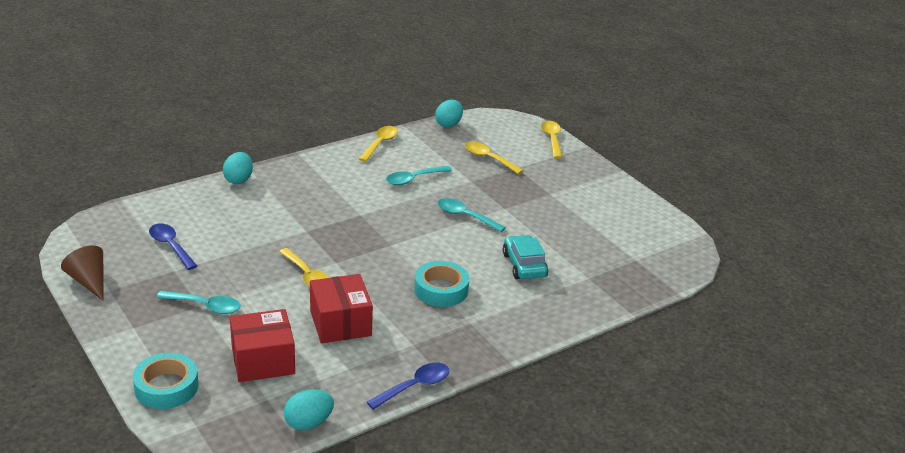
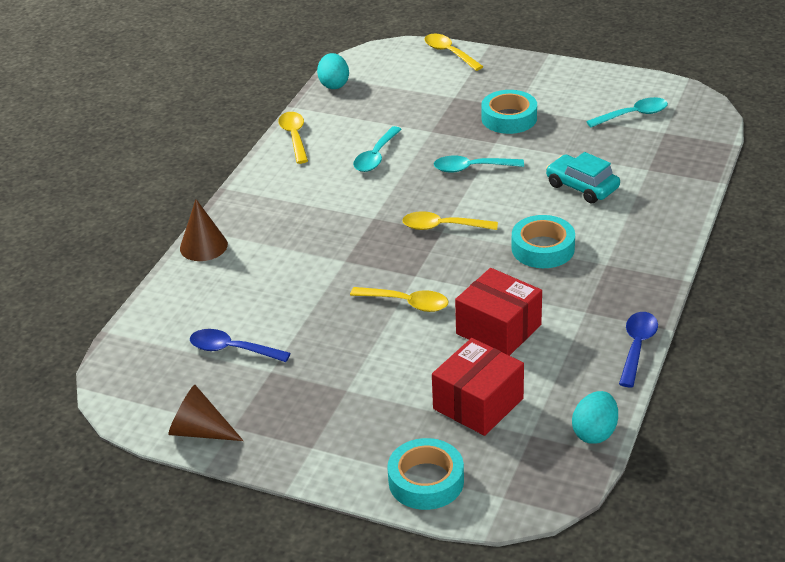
camera: 30 degrees left, 5 degrees up
turquoise spoon [156,291,241,314] -> turquoise spoon moved to [586,97,668,127]
turquoise egg [223,152,253,184] -> brown cone [180,199,228,261]
yellow spoon [465,142,524,174] -> yellow spoon moved to [402,211,498,230]
none -> turquoise tape [481,90,537,134]

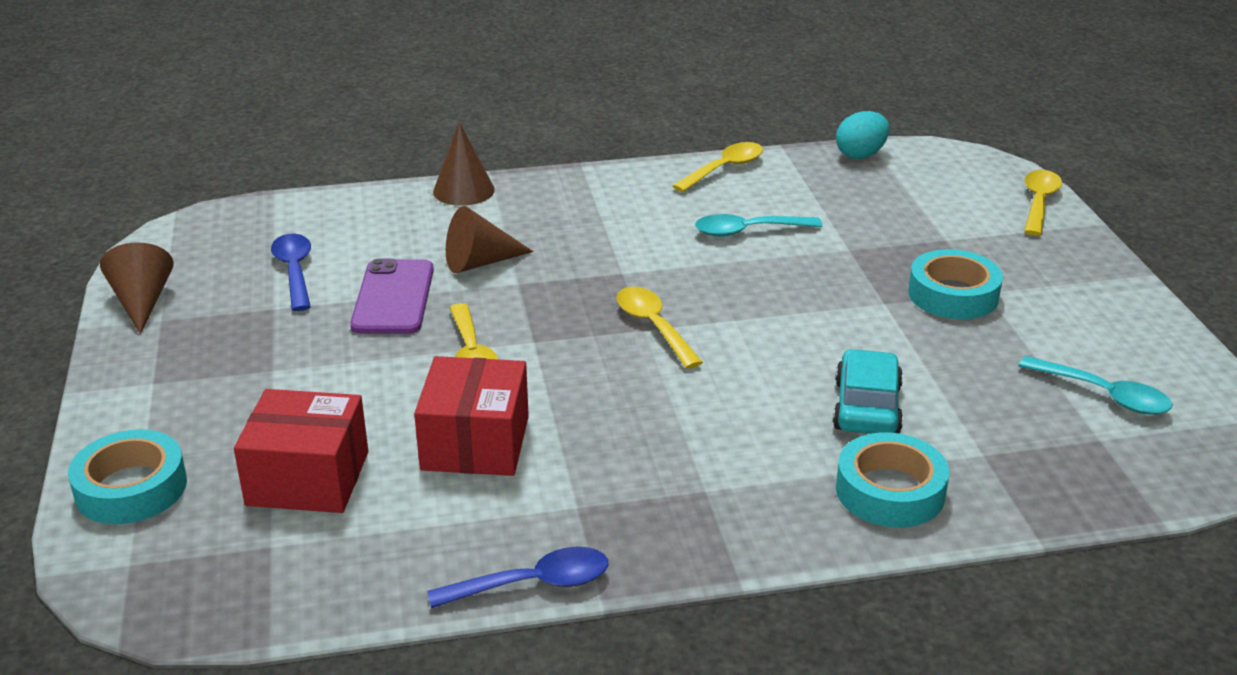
camera: 55 degrees right, 5 degrees down
turquoise spoon [434,156,524,173] -> none
turquoise tape [512,215,575,268] -> turquoise tape moved to [836,432,949,527]
turquoise egg [572,391,618,444] -> none
none -> purple phone [350,259,434,334]
none -> brown cone [446,206,533,273]

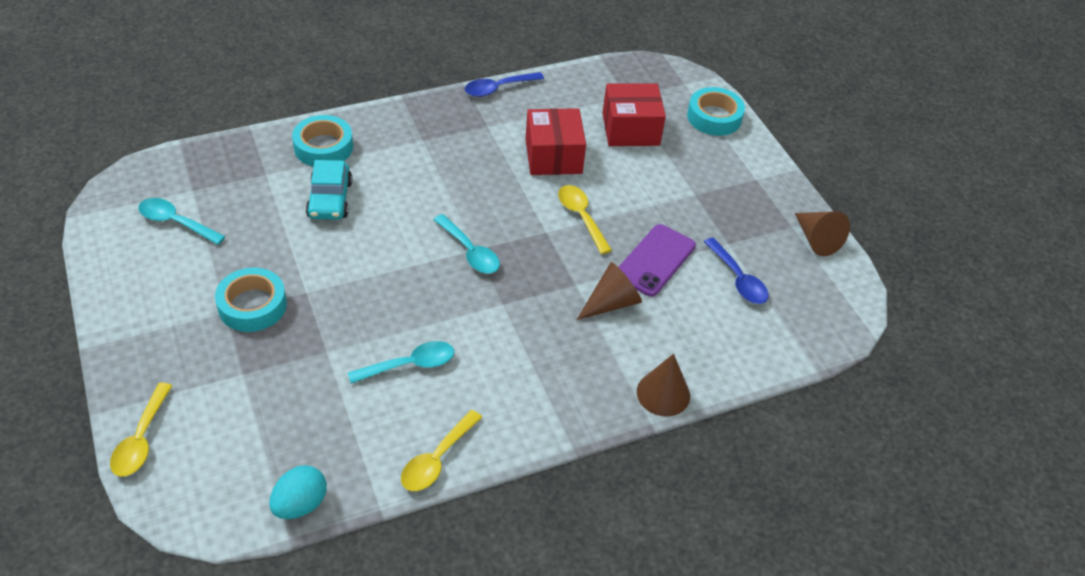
camera: 165 degrees right, 15 degrees up
purple phone [350,259,434,334] -> purple phone turned 45 degrees clockwise [619,224,696,297]
yellow spoon [616,286,703,369] -> turquoise spoon [433,214,500,274]

